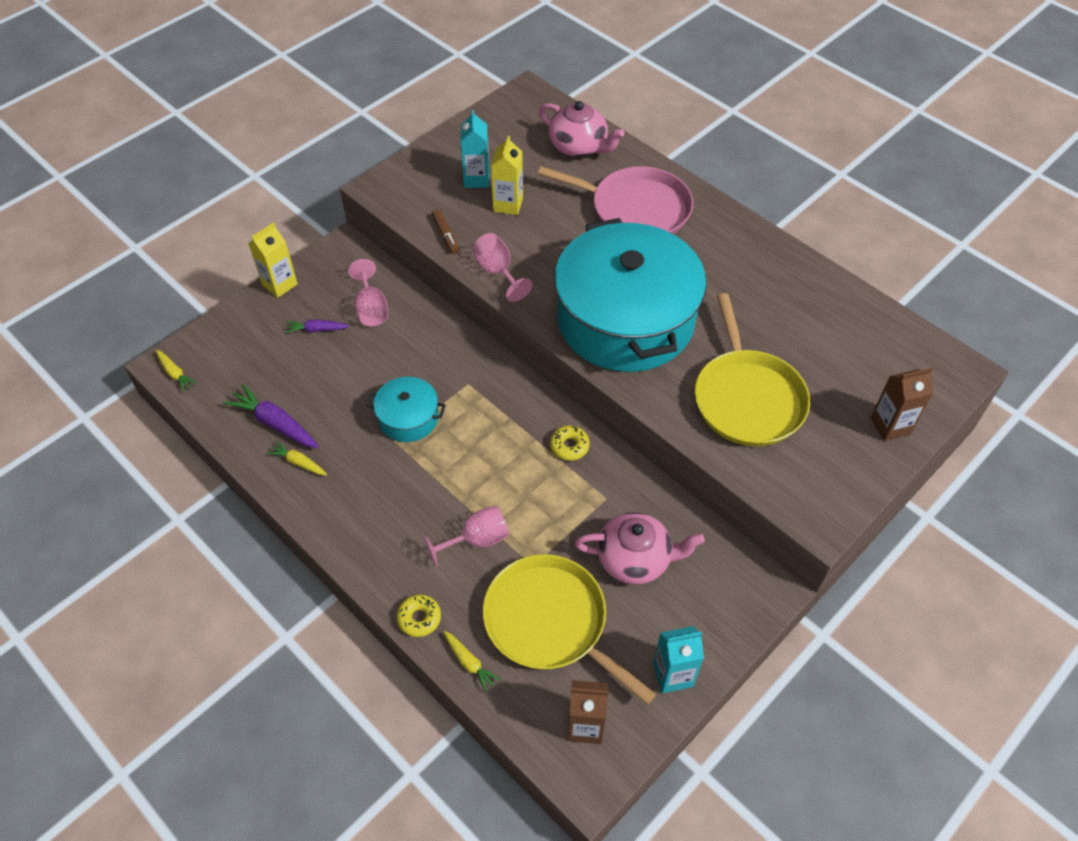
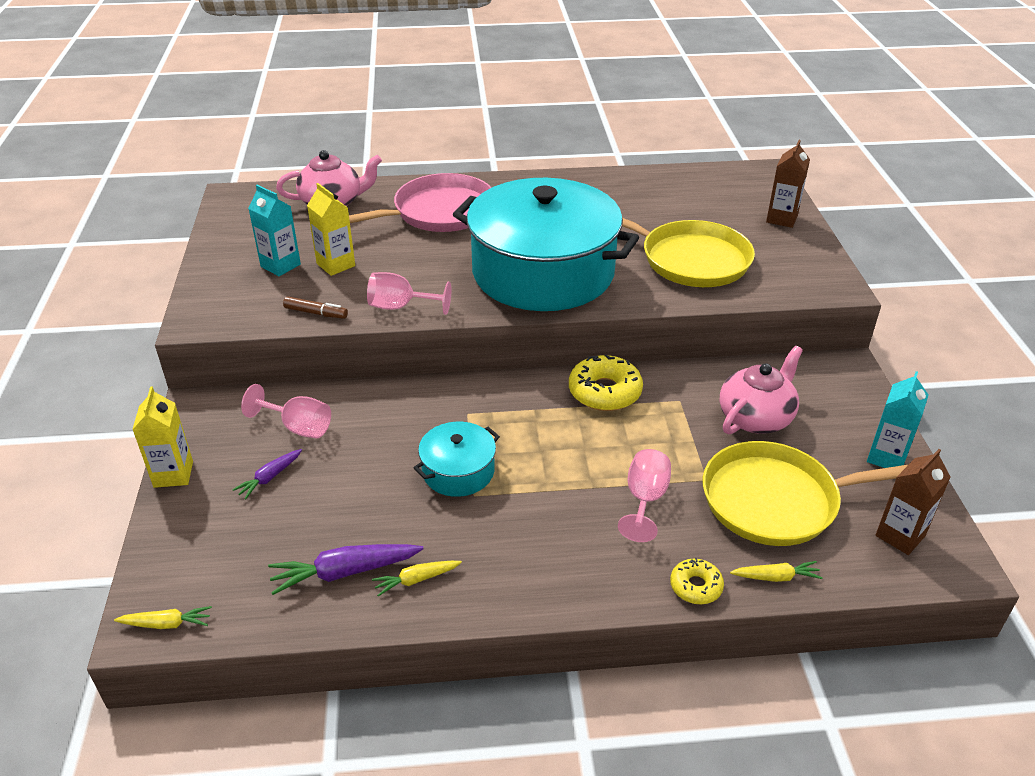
camera: 50 degrees left, 15 degrees down
yellow donut [550,425,590,461] -> yellow donut [569,354,643,411], size x1.73

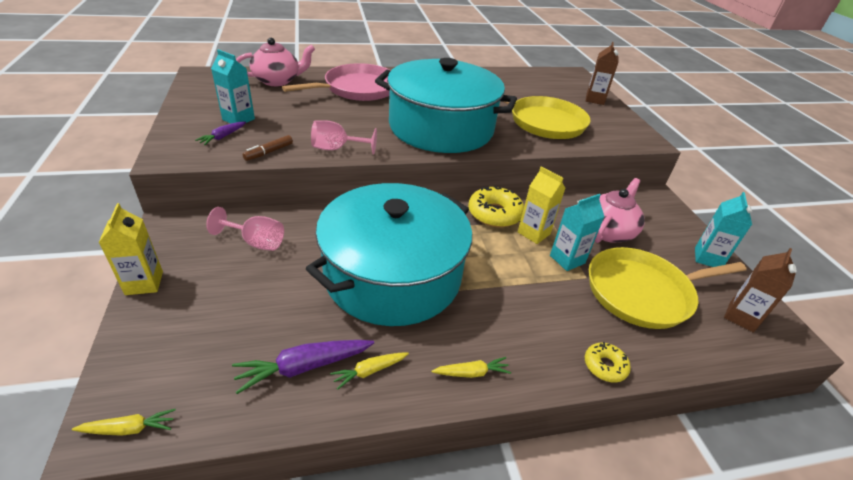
camera: 10 degrees left, 0 degrees up
purple carrot [232,449,302,500] -> purple carrot moved to [195,122,246,145]
brown marker [283,296,348,319] -> brown marker turned 120 degrees clockwise [243,135,293,161]
yellow carton [307,183,355,276] -> yellow carton moved to [518,167,565,244]
turquoise pot [413,422,500,497] -> turquoise pot [306,183,472,326], size x2.31
pink goblet [618,449,671,542] -> none
yellow carrot [730,561,823,582] -> yellow carrot moved to [432,357,511,378]
none -> turquoise carton [550,194,604,271]

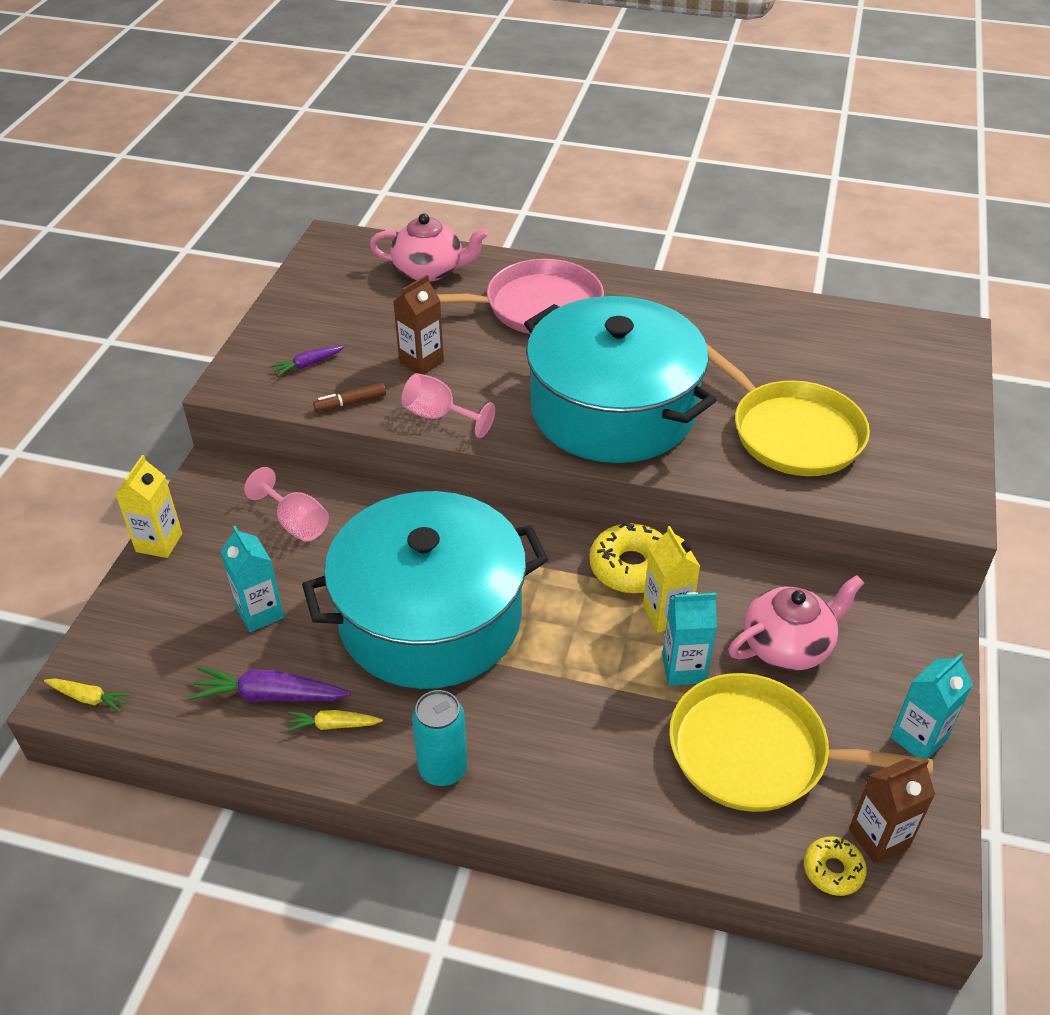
camera: 30 degrees right, 5 degrees up
turquoise carton [211,49,255,124] -> turquoise carton moved to [221,526,284,632]
yellow carrot [432,357,511,378] -> turquoise can [412,690,467,786]
yellow donut [585,342,631,383] -> yellow donut moved to [804,837,867,896]
brown carton [586,42,619,105] -> brown carton moved to [393,275,444,375]

